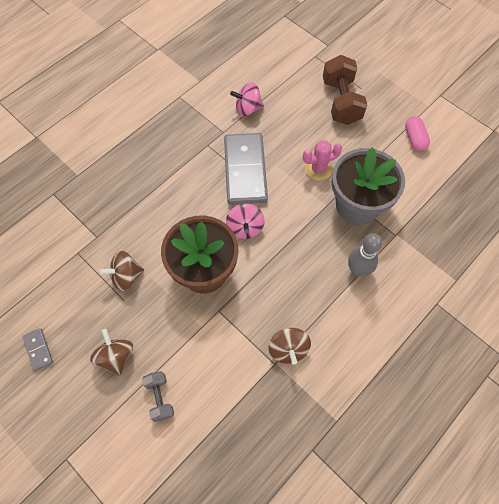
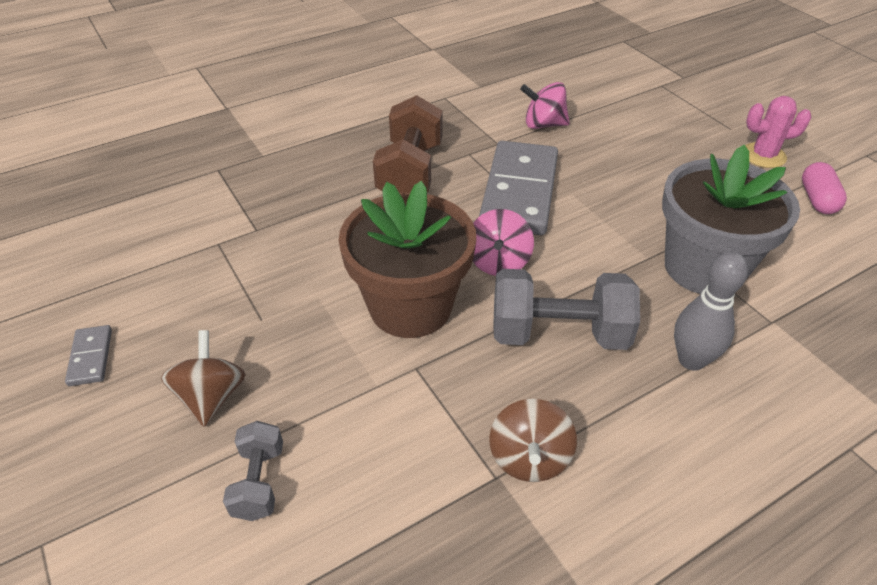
camera: 15 degrees right, 20 degrees down
brown spinning top [99,251,144,291] -> none
pink cactus [303,140,342,181] -> pink cactus moved to [745,96,811,168]
brown dumbbell [323,55,367,125] -> brown dumbbell moved to [373,95,443,193]
none -> grey dumbbell [493,269,640,350]

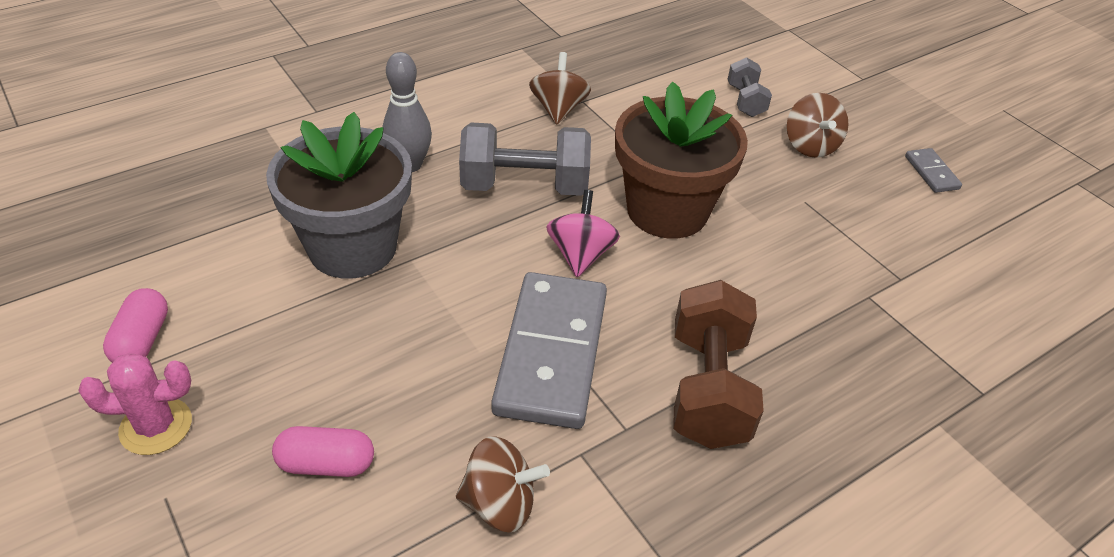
camera: 175 degrees right, 0 degrees up
pink spinning top [520,82,570,129] -> brown spinning top [456,436,550,533]
none -> pink capsule [272,426,374,477]

